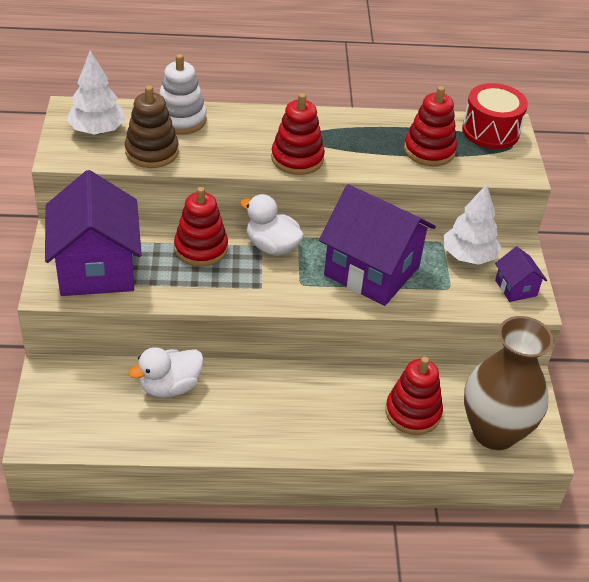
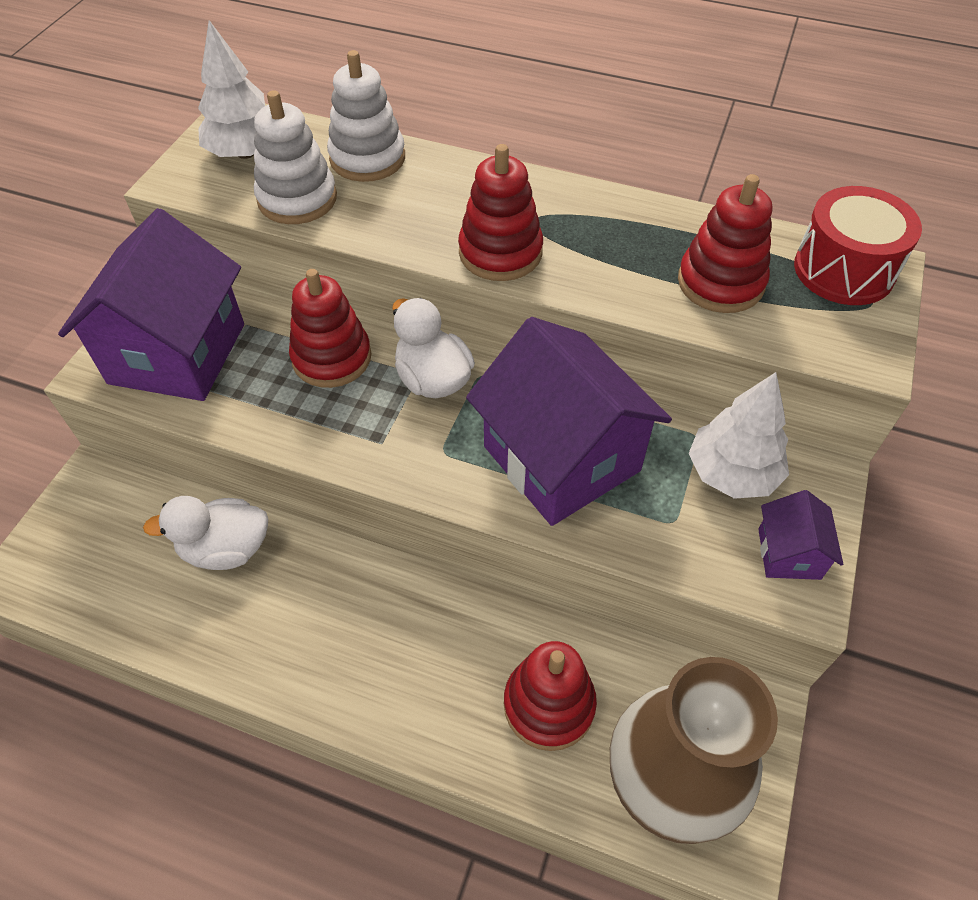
camera: 25 degrees right, 10 degrees up
brown stacking toy [125,86,179,168] -> white stacking toy [254,90,337,224]

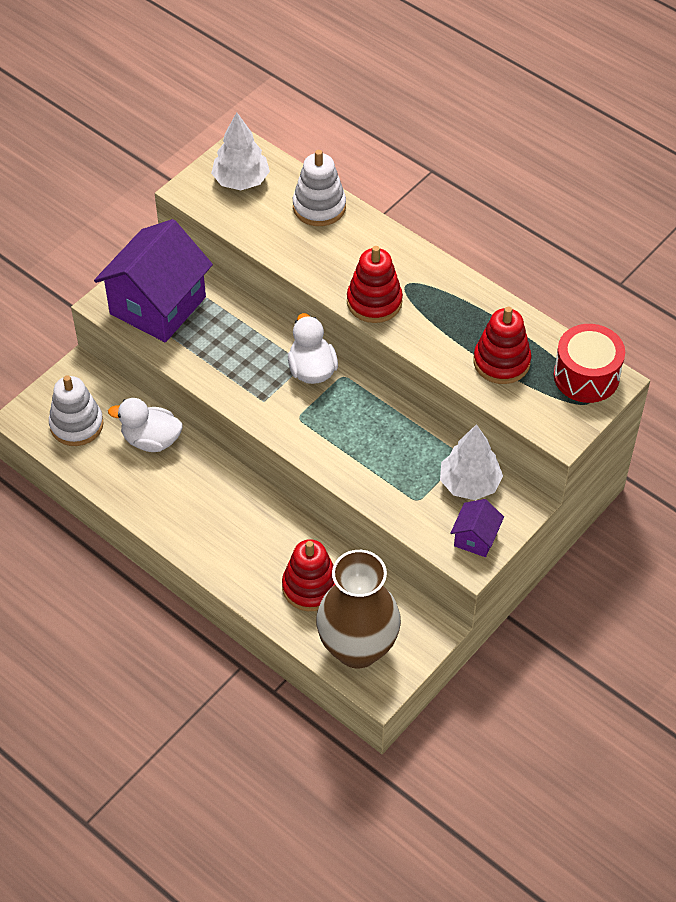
camera: 20 degrees right, 0 degrees up
white stacking toy [254,90,337,224] -> white stacking toy moved to [49,375,104,446]
red stacking toy [289,269,371,388] -> none
purple house [466,317,672,526] -> none

